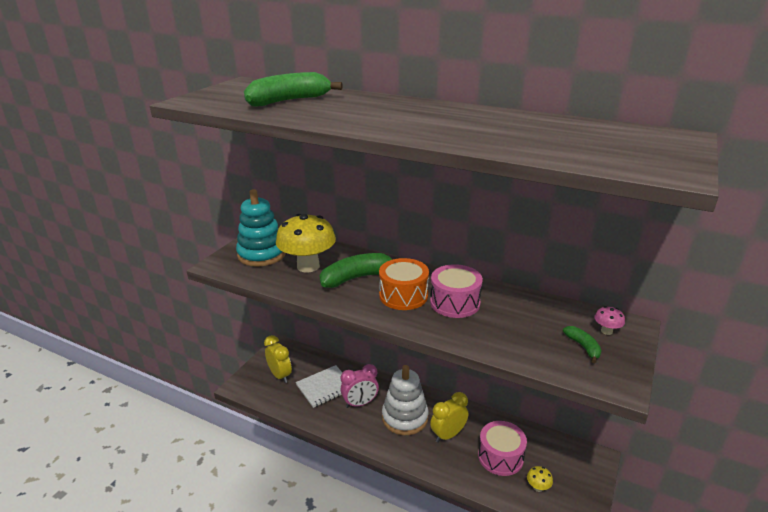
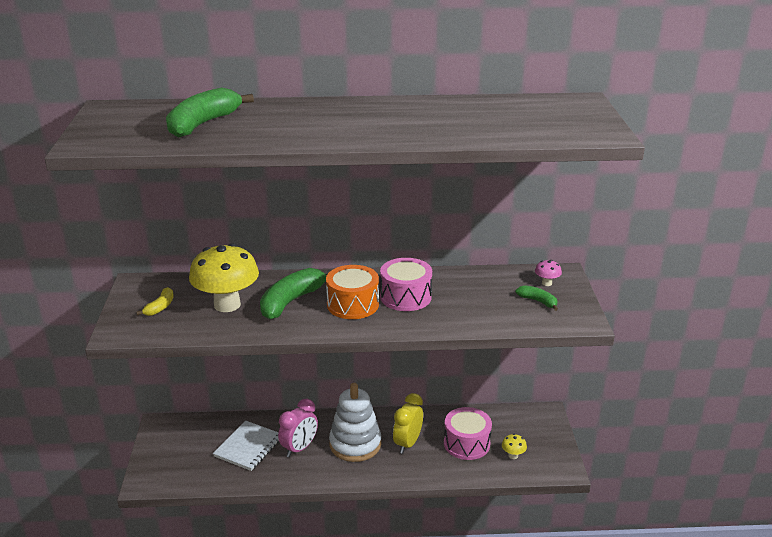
camera: 30 degrees left, 0 degrees up
turquoise stacking toy [236,189,286,267] -> yellow banana [136,287,174,316]
yellow clock [264,335,292,383] -> none

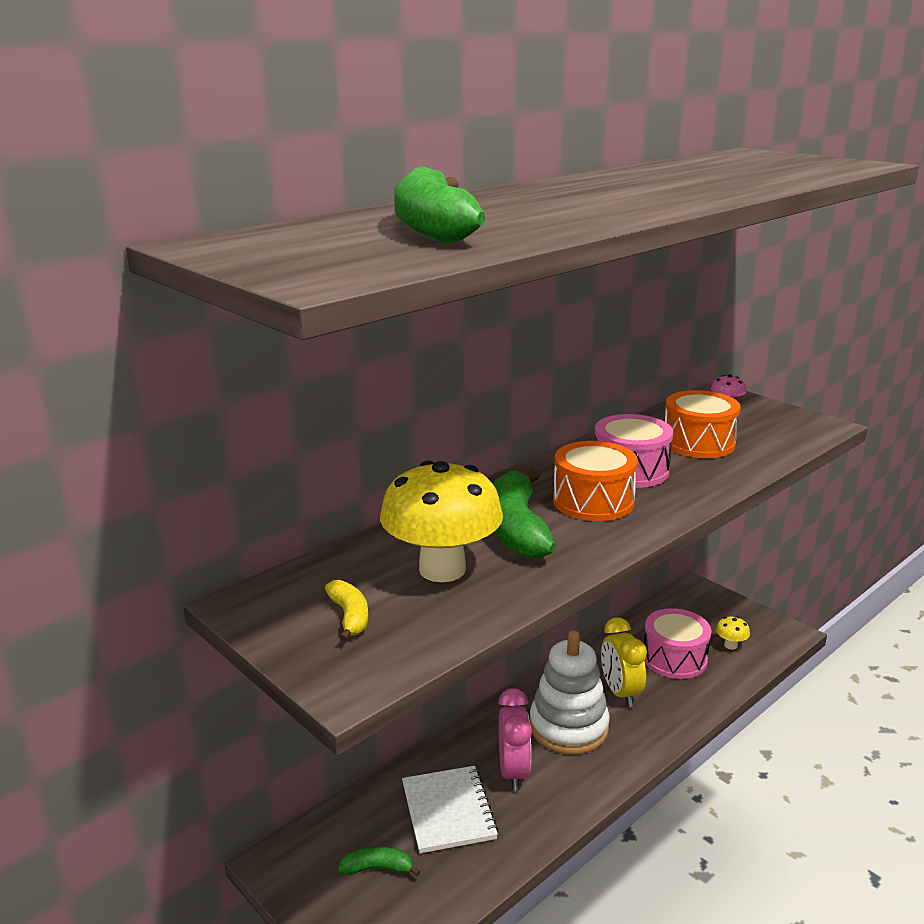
camera: 40 degrees left, 5 degrees down
green banana [515,285,558,311] -> green banana moved to [338,846,421,877]
none -> orange drum [665,390,741,458]

